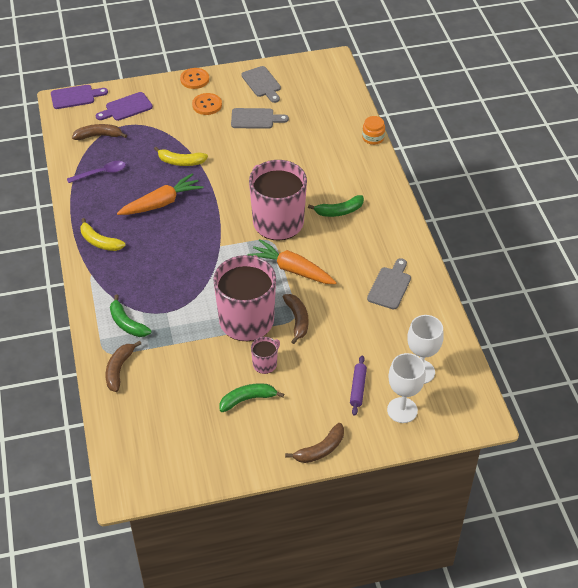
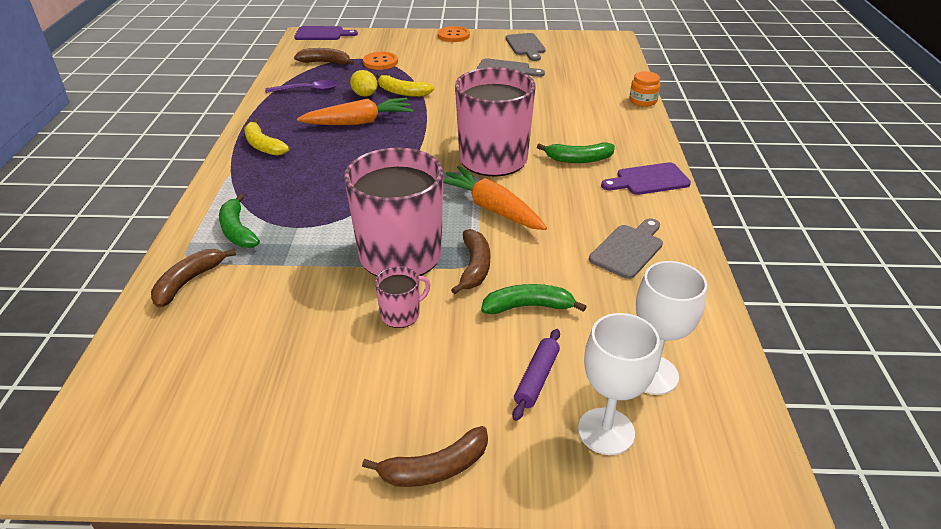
camera: 15 degrees right, 10 degrees down
purple cutting board [96,92,153,121] -> purple cutting board moved to [601,162,691,195]
orange button [192,93,222,115] -> orange button moved to [363,52,398,70]
green banana [219,383,284,412] -> green banana moved to [481,284,587,314]
none -> yellow lemon [350,70,377,97]

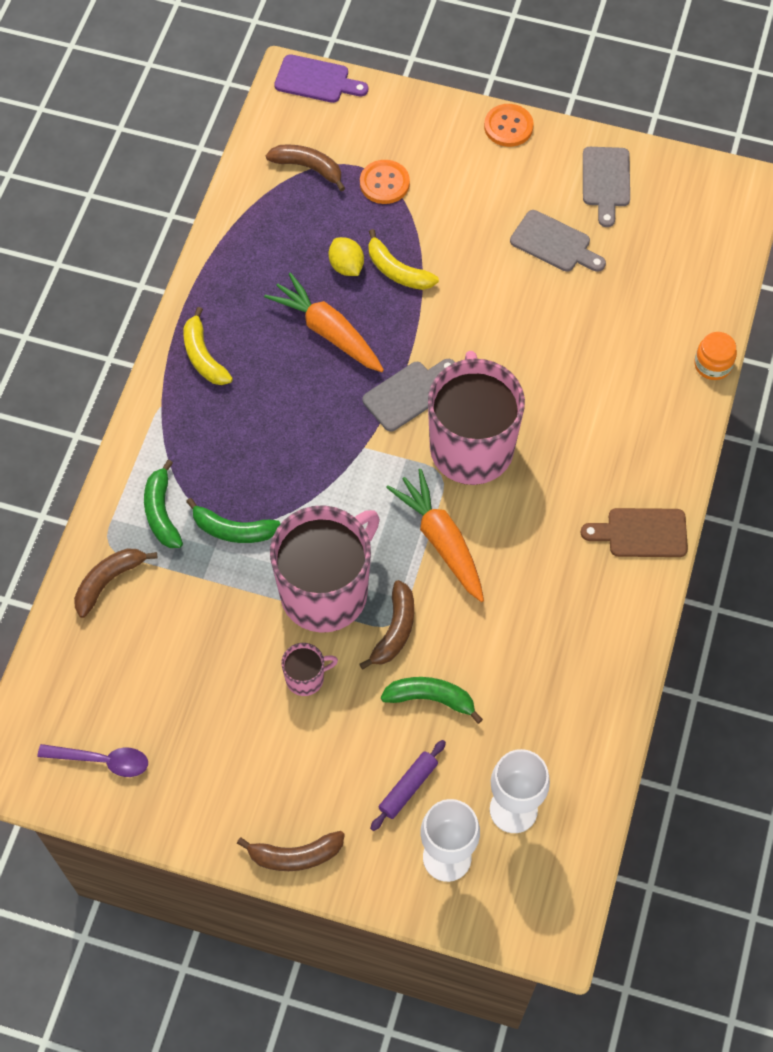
camera: 15 degrees right, 25 degrees up
purple spoon [265,80,338,93] -> purple spoon moved to [37,744,148,777]
orange carrot [297,98,413,125] -> orange carrot turned 135 degrees counterclockwise [264,272,384,372]
green banana [537,142,615,163] -> green banana moved to [186,498,280,543]
grey cutting board [589,218,663,279] -> grey cutting board moved to [362,359,455,432]
purple cutting board [601,162,691,195] -> brown cutting board [581,508,688,557]

